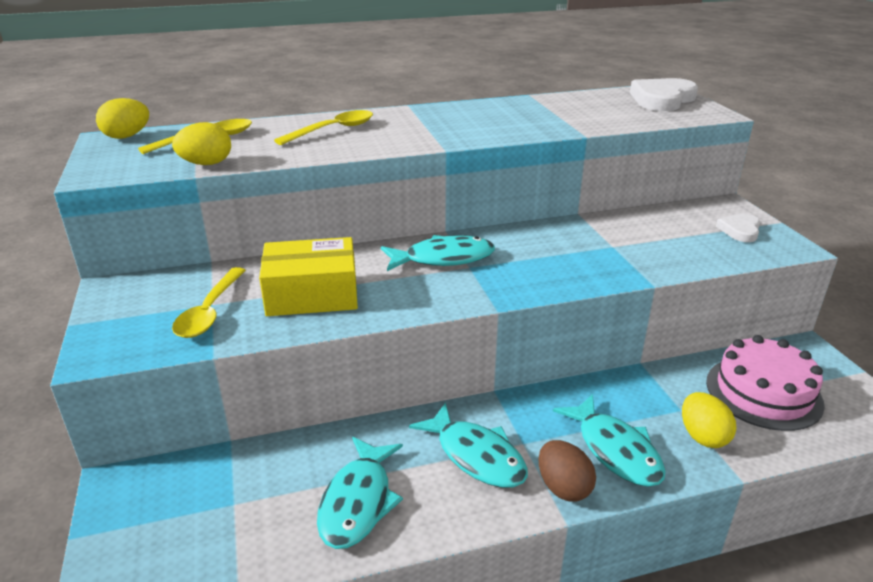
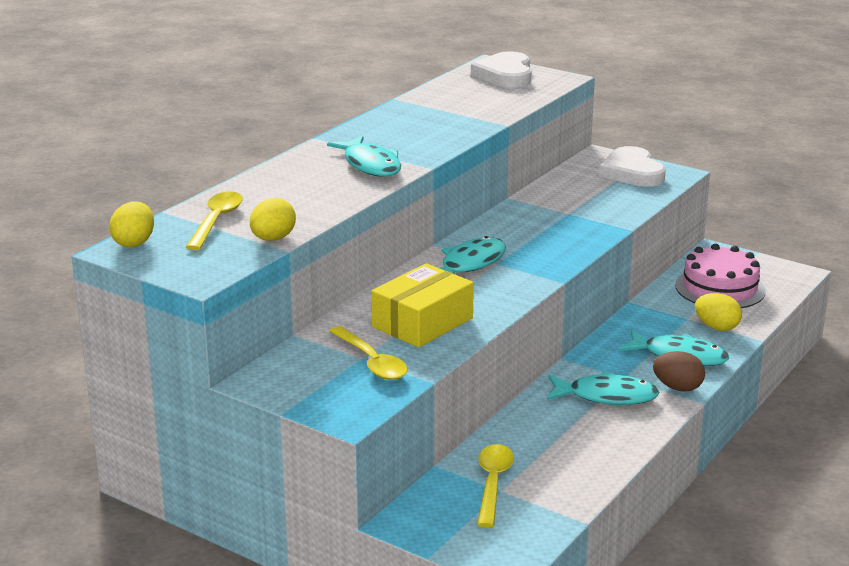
camera: 40 degrees left, 5 degrees down
yellow spoon [274,110,373,145] -> yellow spoon moved to [477,444,514,528]
turquoise fish [317,437,403,549] -> turquoise fish moved to [327,136,401,177]
white heart [716,213,760,242] -> white heart [599,146,666,187], size x1.75

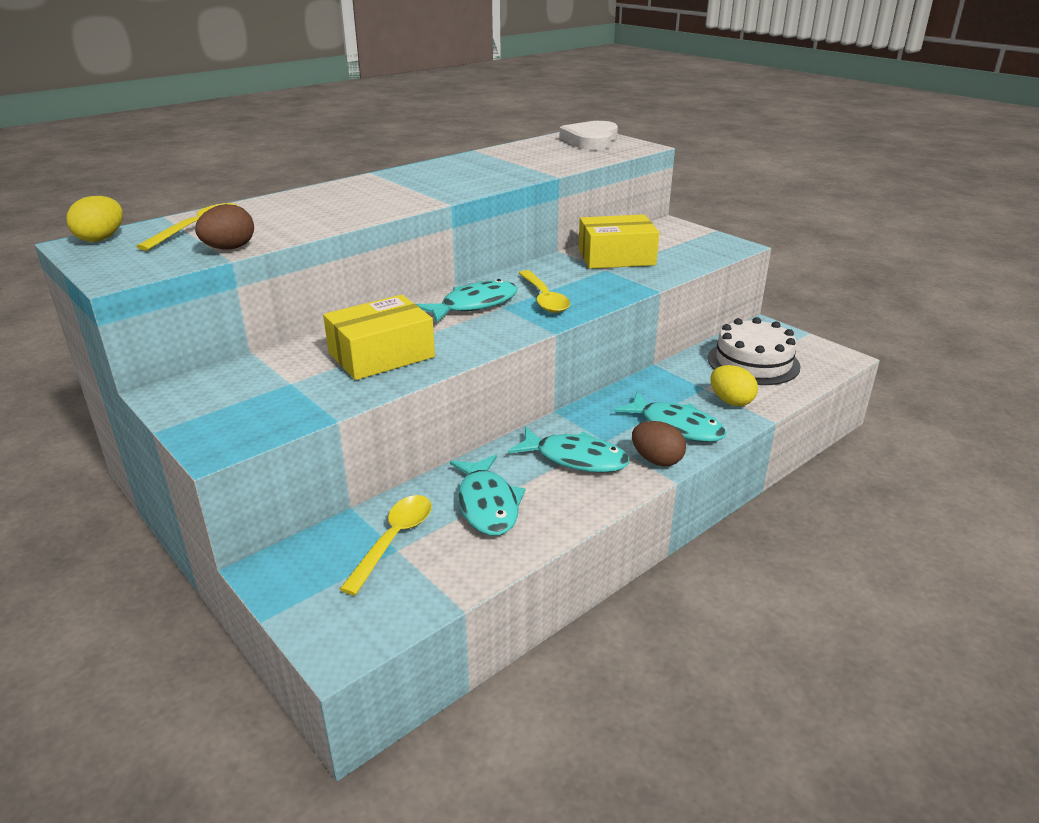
camera: 15 degrees right, 5 degrees up
yellow egg [250,198,296,241] -> brown egg [195,204,254,250]
turquoise fish [327,136,401,177] -> turquoise fish moved to [450,455,526,536]
yellow spoon [329,326,408,380] -> yellow spoon moved to [519,270,570,313]
white heart [599,146,666,187] -> none
pink cake [675,244,766,308] -> white cake [708,317,801,385]
none -> yellow box [578,214,659,269]

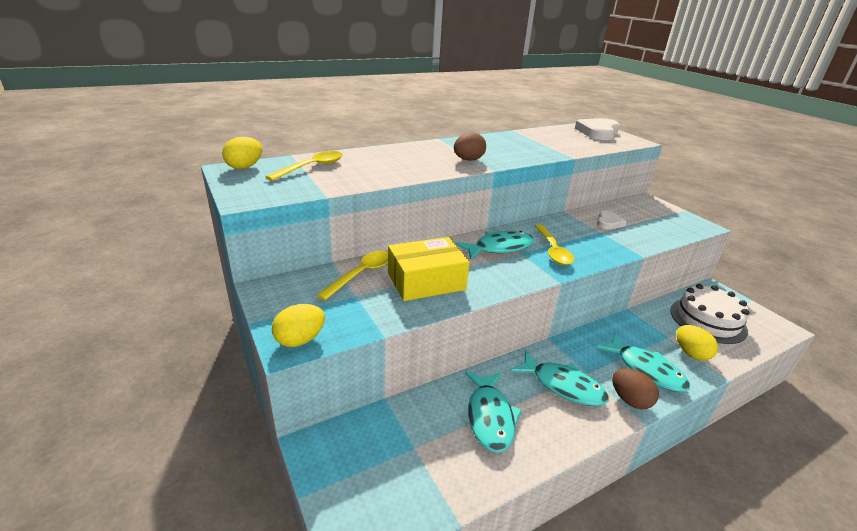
camera: 10 degrees right, 0 degrees up
brown egg [195,204,254,250] -> brown egg moved to [454,133,486,161]
yellow spoon [340,495,432,595] -> yellow spoon moved to [317,250,388,300]
yellow box [578,214,659,269] -> white heart [597,210,627,229]
none -> yellow egg [272,304,325,347]

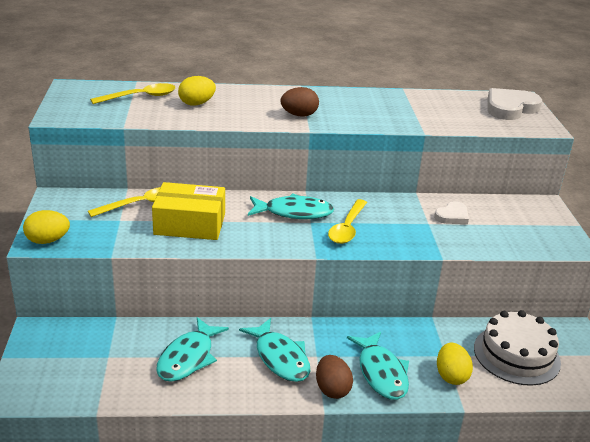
camera: 25 degrees right, 0 degrees up
yellow egg [222,137,262,169] -> yellow egg moved to [178,76,216,105]

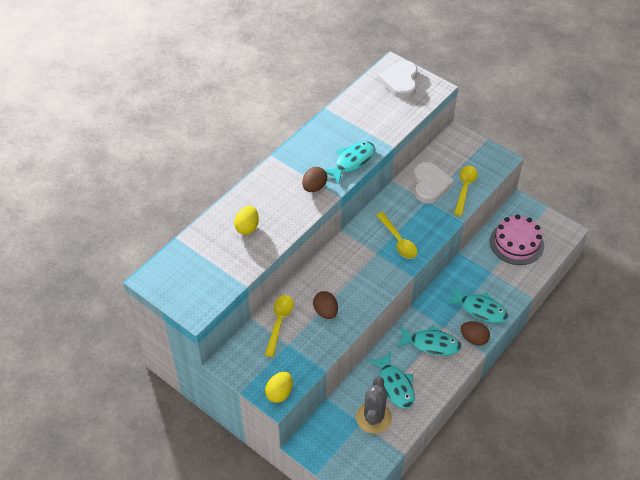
camera: 45 degrees left, 20 degrees up
yellow spoon [90,83,175,104] -> yellow spoon moved to [454,166,477,216]
yellow box [152,182,225,240] -> brown egg [313,291,338,319]
turquoise fish [248,193,334,219] -> turquoise fish moved to [325,141,375,184]
white heart [434,201,469,224] -> white heart [414,162,455,204], size x1.75
yellow egg [437,343,473,385] -> none
white cake [474,310,561,386] -> pink cake [490,215,544,265]
none -> grey cactus [356,376,392,434]

